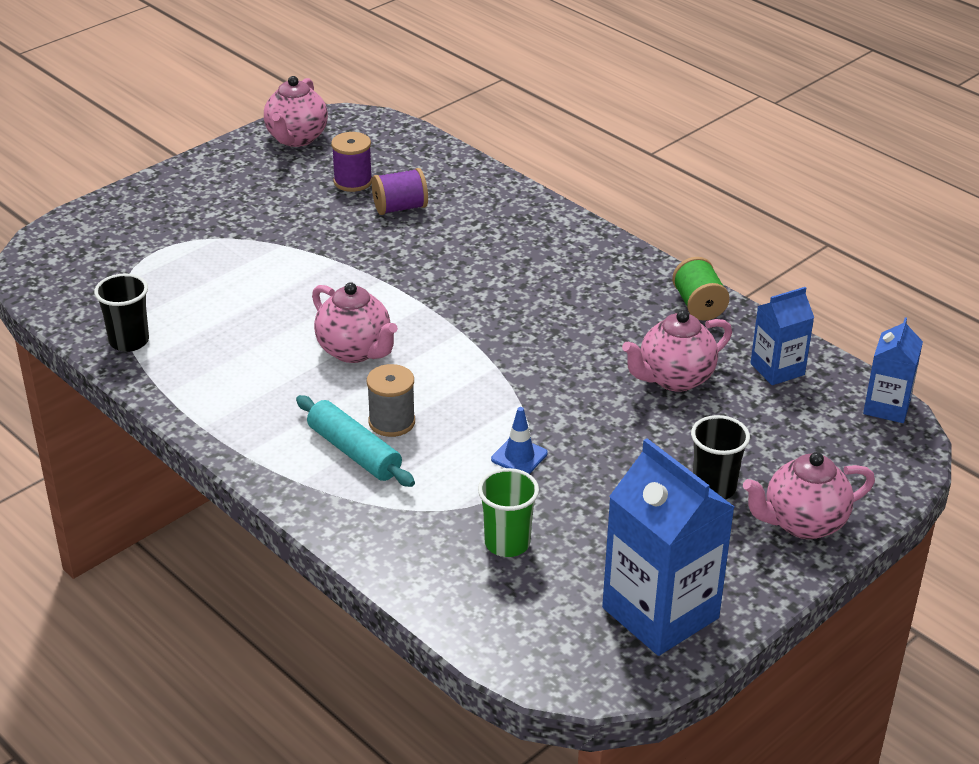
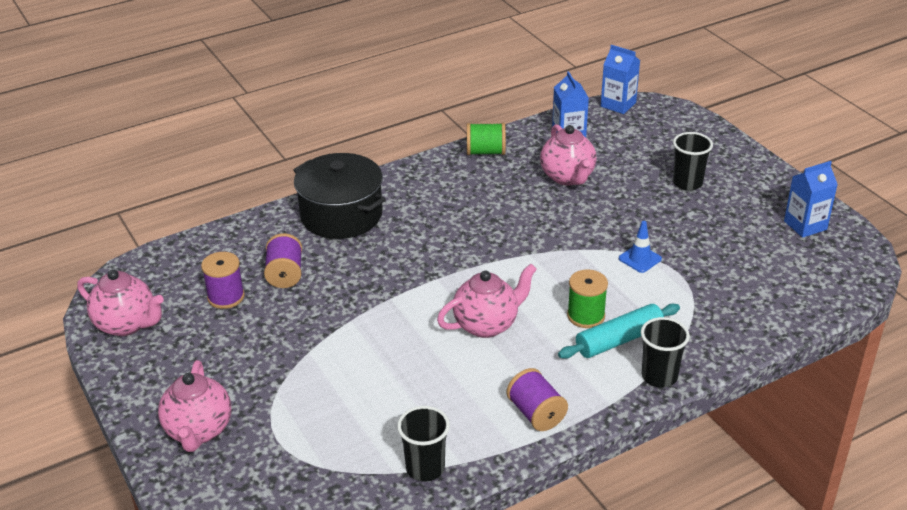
camera: 75 degrees left, 0 degrees up
grey spool [367,364,415,437] -> green spool [567,269,608,328]
green cup [478,468,539,557] -> none
blue carton [602,438,734,656] -> blue carton [784,161,838,238], size x0.56
pink teapot [743,452,875,539] -> pink teapot moved to [158,360,232,452]
none -> black pot [293,153,386,239]
none -> purple spool [507,368,568,431]
none -> black cup [641,317,690,388]

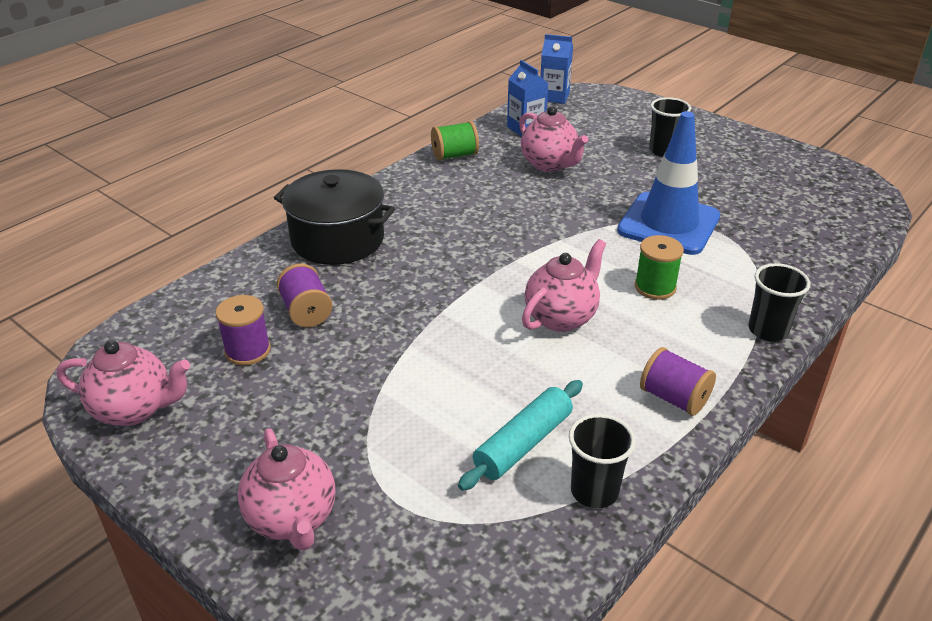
camera: 20 degrees left, 0 degrees up
turquoise rolling pin [558,304,680,359] -> turquoise rolling pin moved to [458,380,583,491]
blue traffic cone [619,221,662,273] -> blue traffic cone [617,111,720,255], size x2.46
blue carton [784,161,838,238] -> none

